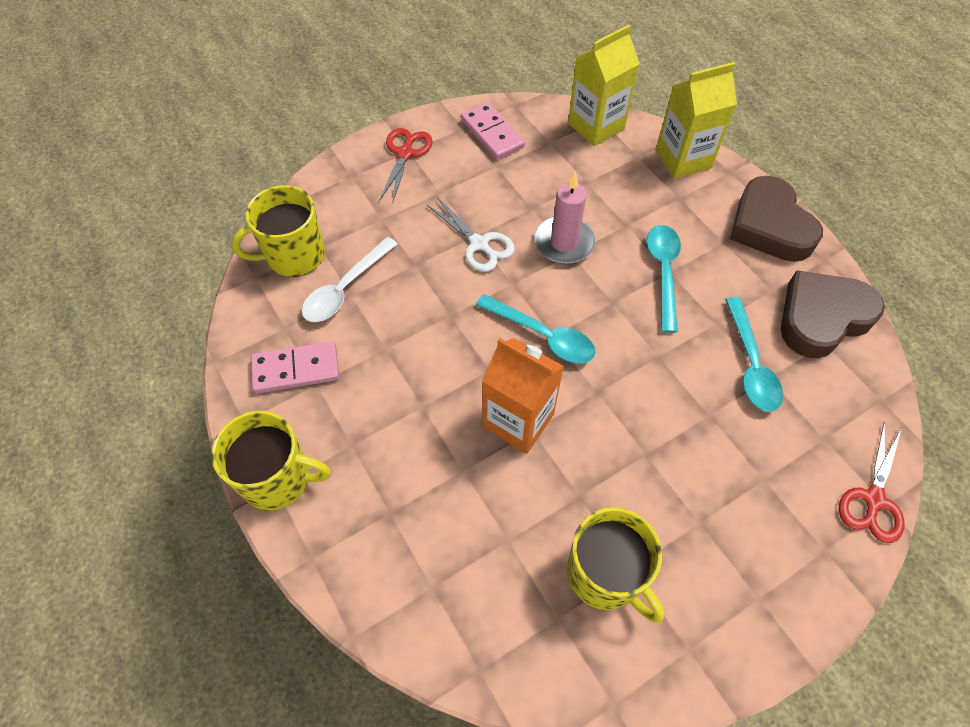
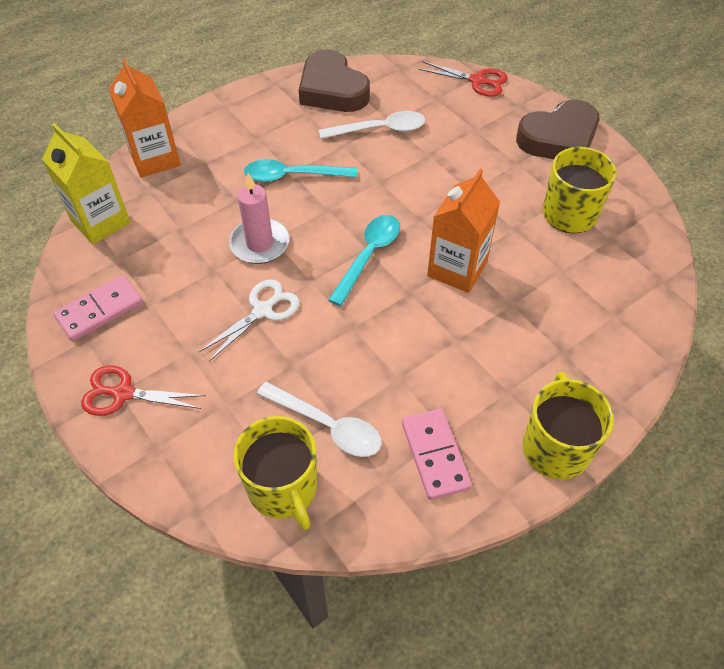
camera: 95 degrees left, 5 degrees down
yellow carton [655,62,737,179] -> orange carton [109,58,180,178]
turquoise spoon [725,297,783,412] -> white spoon [319,111,425,139]
brown heart [730,176,823,262] -> brown heart moved to [516,99,600,159]

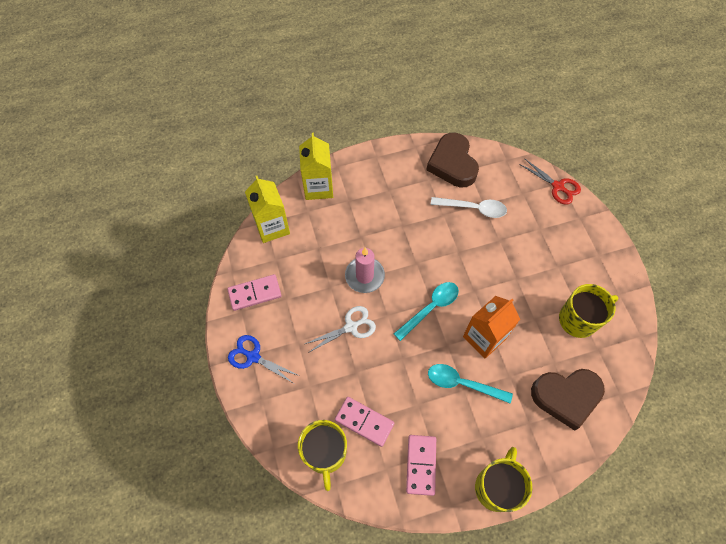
camera: 20 degrees right, 10 degrees up
red scissors [81,366,206,416] -> blue scissors [228,335,299,383]
orange carton [109,58,180,178] -> yellow carton [299,133,333,200]
turquoise spoon [244,159,357,182] -> turquoise spoon moved to [428,364,513,403]
white spoon [257,382,382,457] -> pink domino [335,397,394,447]
brown heart [516,99,600,159] -> brown heart moved to [531,369,605,431]

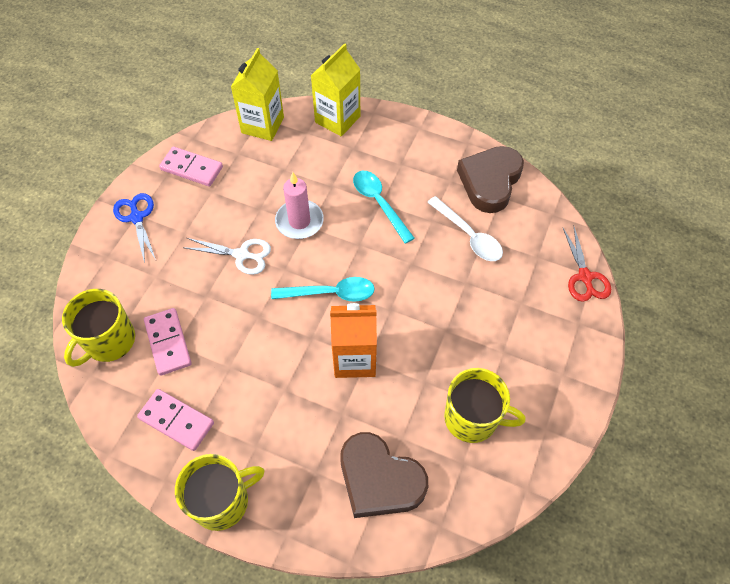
camera: 40 degrees right, 5 degrees down
pink domino [406,435,436,496] -> pink domino turned 75 degrees clockwise [137,389,214,451]
turquoise spoon [428,364,513,403] -> turquoise spoon moved to [353,171,415,244]

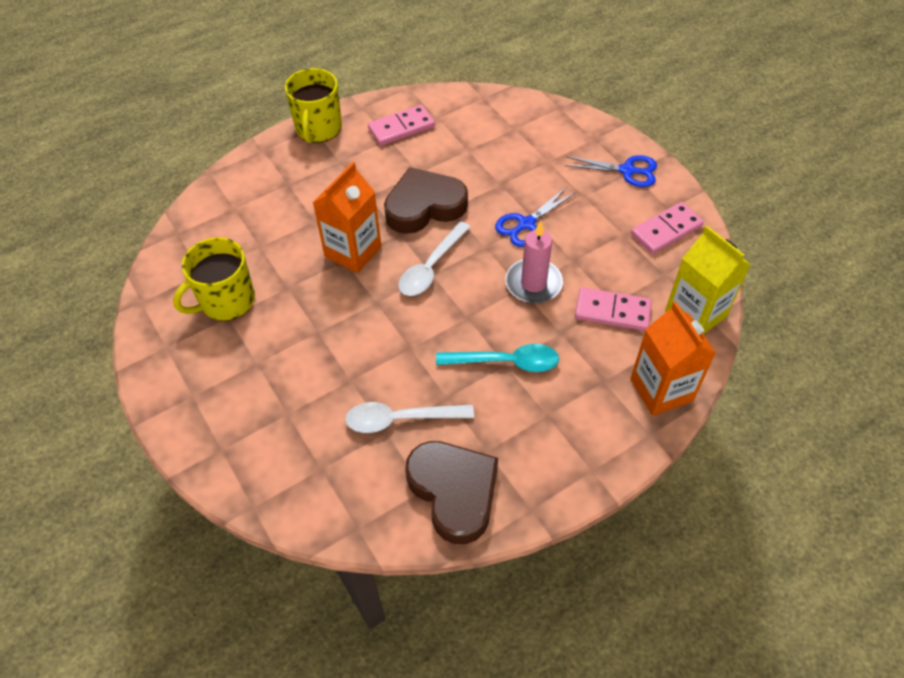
camera: 125 degrees right, 5 degrees down
yellow mug [62,289,135,367] -> none
pink domino [144,308,192,376] -> pink domino moved to [575,287,652,331]
white scissors [185,238,271,275] -> blue scissors [495,188,575,247]
turquoise spoon [271,277,375,302] -> white spoon [398,221,471,296]
yellow carton [311,43,361,136] -> orange carton [630,301,716,416]
brown heart [340,432,428,518] -> brown heart moved to [384,167,468,234]
red scissors [563,227,611,302] -> none

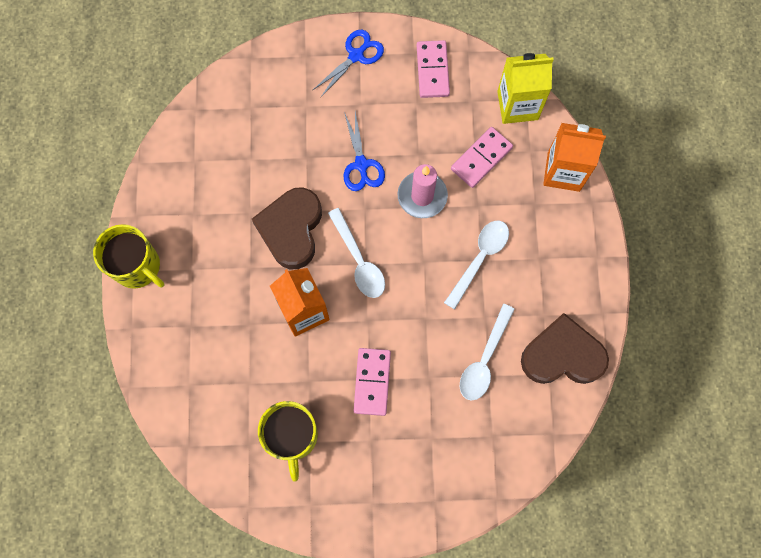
camera: 60 degrees left, 20 degrees up
pink domino [368,105,435,146] -> pink domino moved to [353,348,391,416]
turquoise spoon [436,344,559,372] -> white spoon [444,221,509,309]

